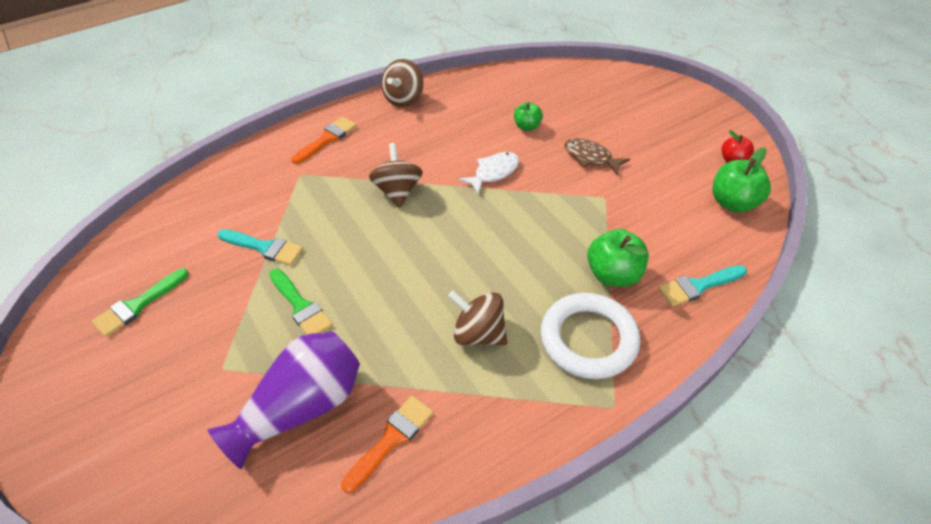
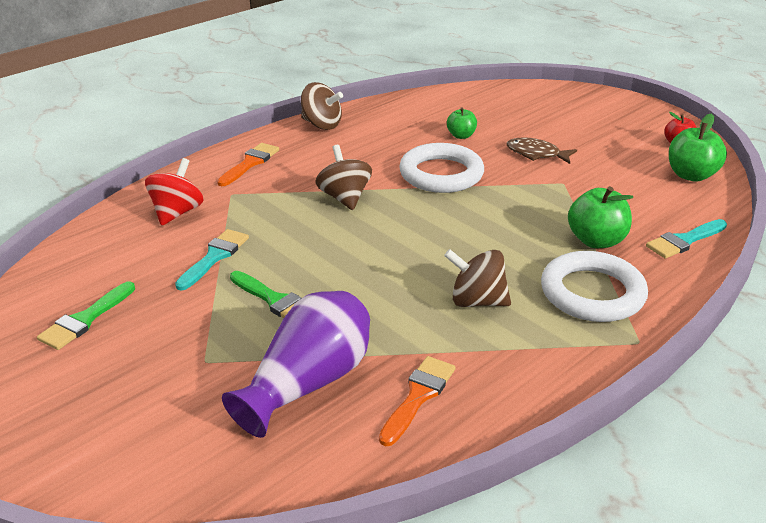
camera: 10 degrees left, 15 degrees down
turquoise brush [217,229,303,266] -> turquoise brush turned 75 degrees counterclockwise [175,229,249,291]
brown spinning top [381,59,424,107] -> brown spinning top turned 75 degrees counterclockwise [301,82,343,130]
white fish [459,152,519,194] -> white ring [399,143,484,193]
none -> red spinning top [145,158,204,226]

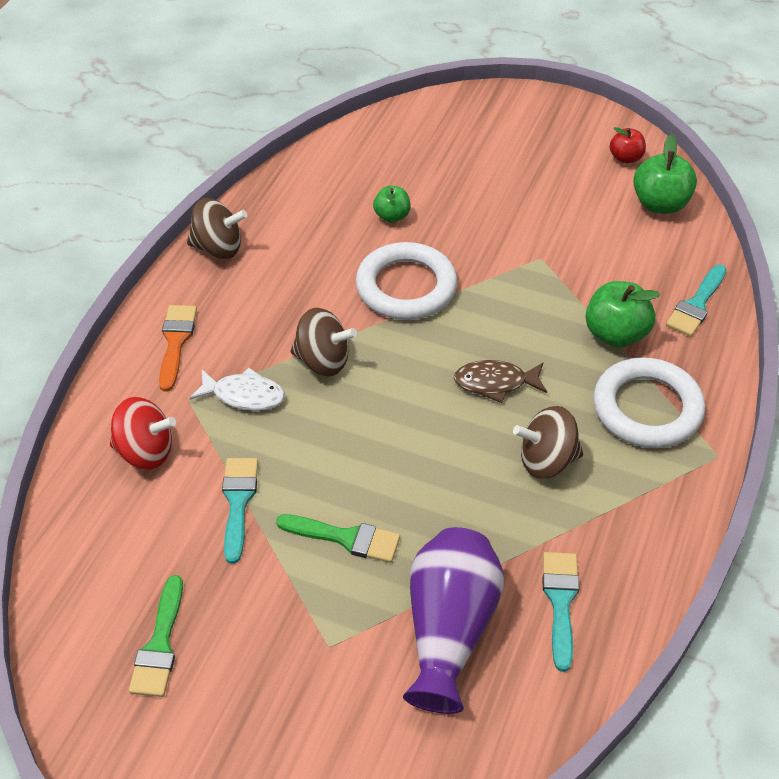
camera: 25 degrees left, 15 degrees up
red spinning top [145,158,204,226] -> red spinning top turned 105 degrees clockwise [110,397,176,469]
brown spinning top [316,145,372,210] -> brown spinning top turned 150 degrees clockwise [291,308,357,376]
orange brush [379,356,456,446] -> turquoise brush [543,552,579,672]
brown fish [507,137,577,164] -> brown fish moved to [454,360,547,403]
none -> white fish [190,368,285,411]

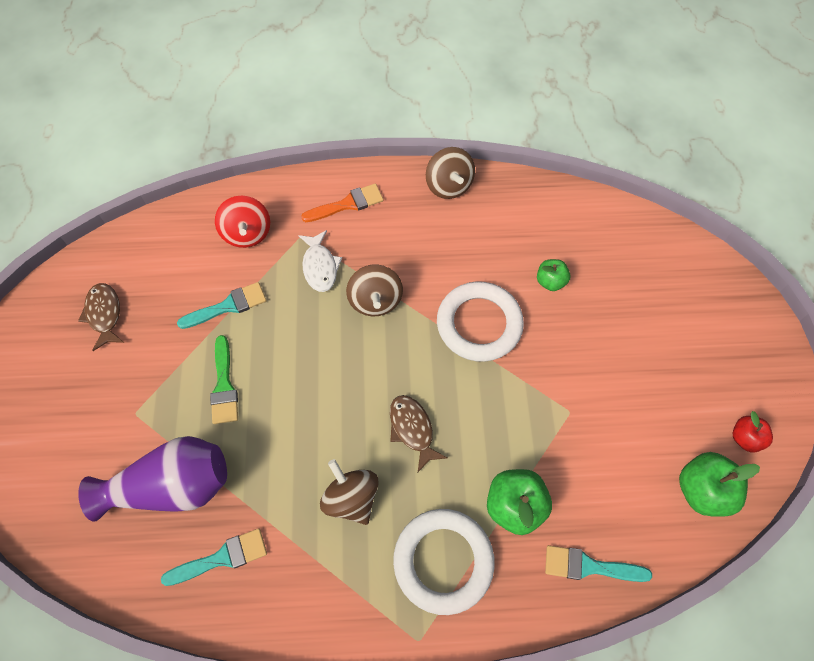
camera: 65 degrees right, 15 degrees up
green brush [129,575,183,697] -> brown fish [78,283,124,351]

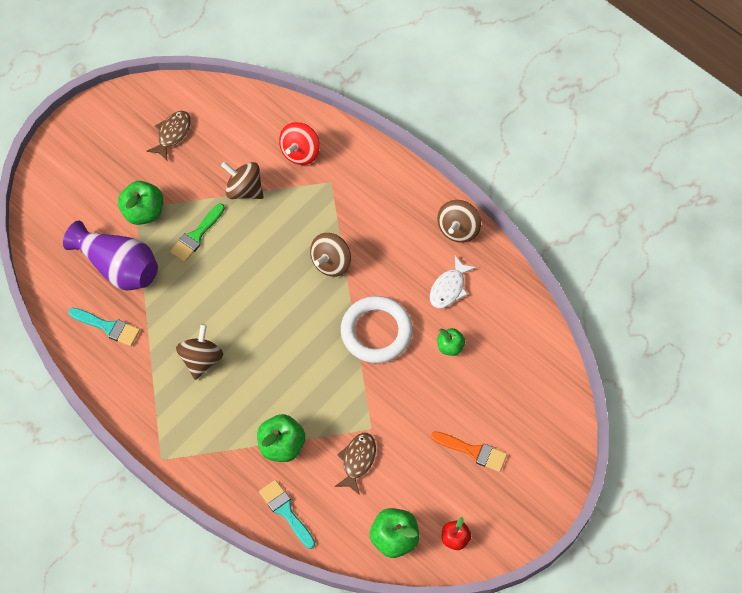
camera: 45 degrees right, 0 degrees up
turquoise brush [177,282,267,329] -> brown spinning top [221,162,264,199]
white fish [298,230,342,292] -> white fish moved to [430,256,476,308]
orange brush [301,184,383,222] -> orange brush moved to [431,431,507,472]
brown fish [390,395,447,472] -> brown fish moved to [335,433,376,495]
white ring [393,509,495,615] -> none
none -> green apple [118,181,163,225]

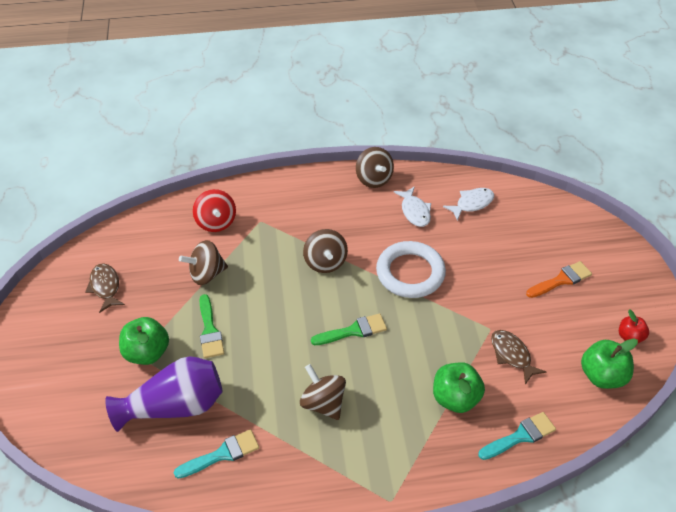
camera: 50 degrees left, 15 degrees down
turquoise brush [259,480,315,549] -> turquoise brush turned 150 degrees clockwise [478,412,556,460]
green apple [437,328,465,356] -> none
none -> green brush [311,313,387,345]
none -> white fish [443,188,494,221]

